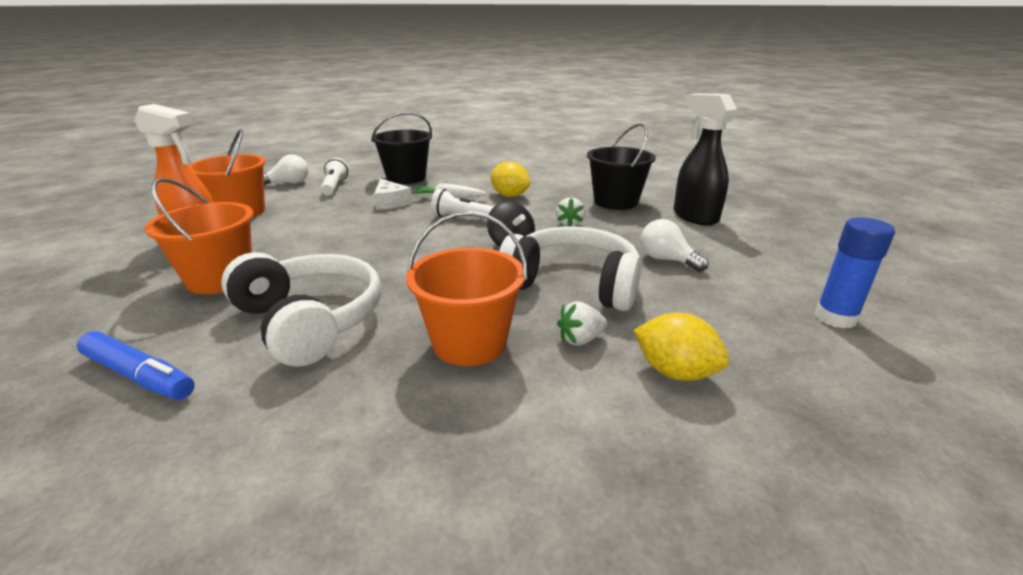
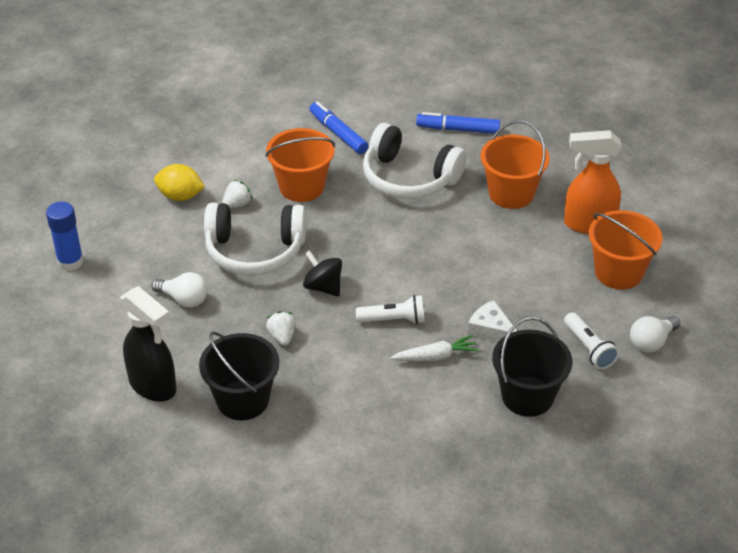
camera: 160 degrees right, 15 degrees up
yellow lemon [490,161,530,197] -> none
none -> blue marker [309,102,368,154]

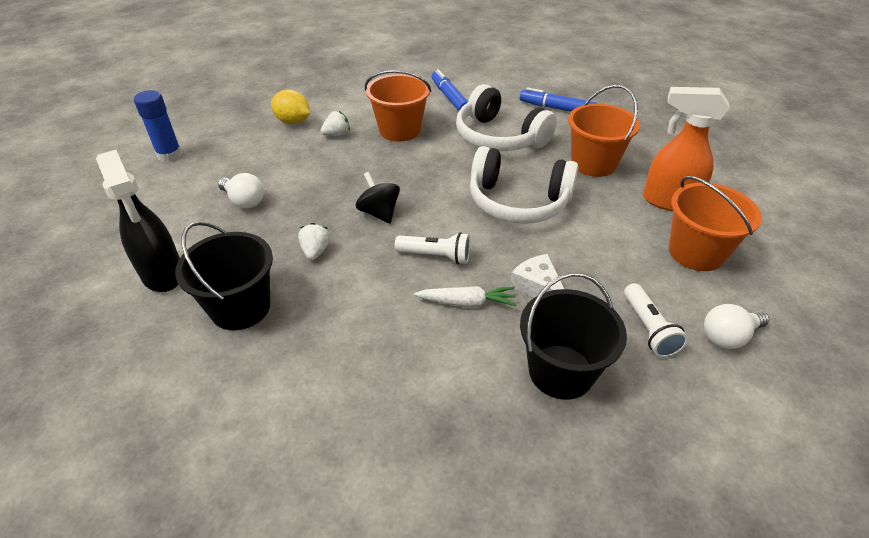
camera: 15 degrees right, 0 degrees up
white headphones [204,203,306,276] -> white headphones moved to [470,146,579,224]

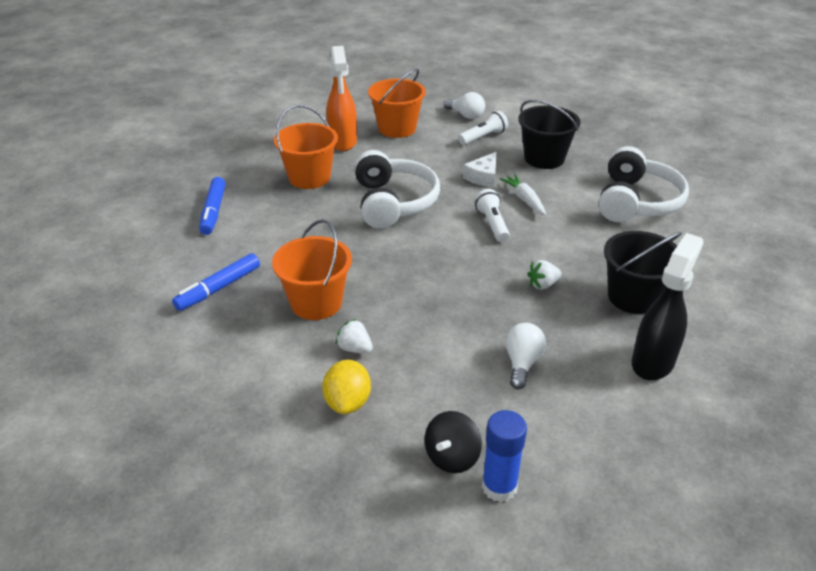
camera: 115 degrees left, 5 degrees down
black spinning top [356,172,400,224] -> black spinning top moved to [424,411,482,473]
white headphones [456,84,557,151] -> white headphones moved to [598,146,689,222]

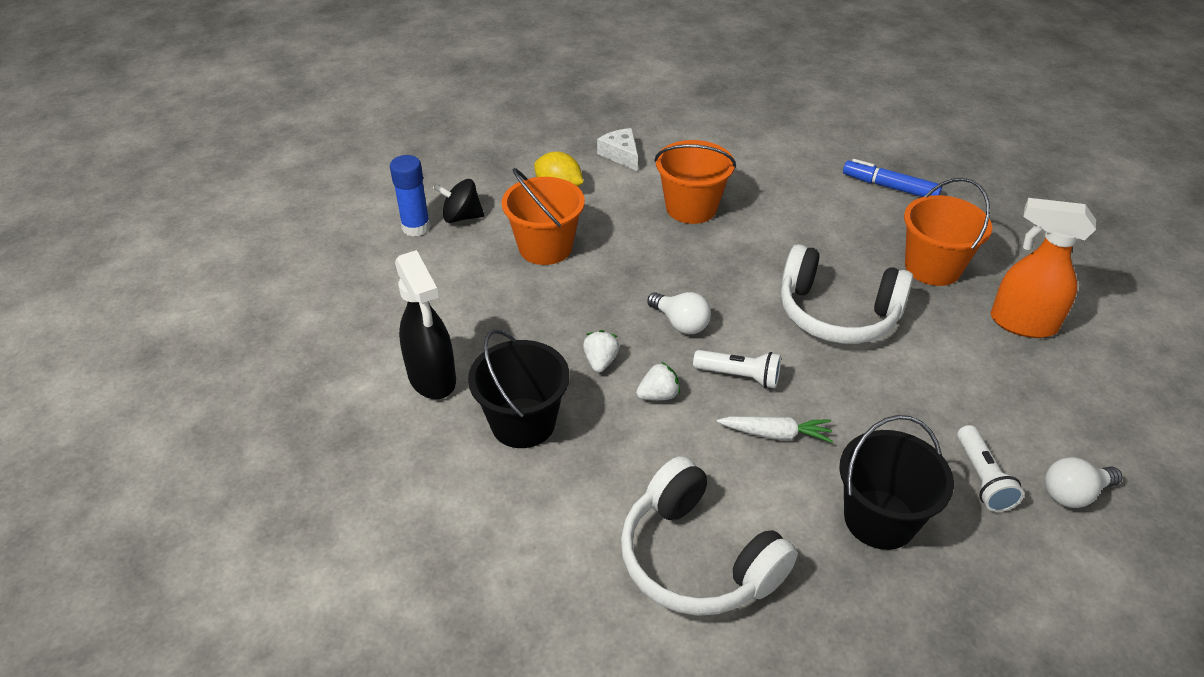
camera: 120 degrees right, 5 degrees up
blue marker [172,253,260,311] -> none
white strawberry [336,319,373,353] -> white strawberry moved to [636,362,680,400]
orange bucket [368,68,426,138] -> orange bucket moved to [502,168,585,265]
black spinning top [424,411,482,473] -> black spinning top turned 60 degrees counterclockwise [433,179,484,223]
white cheese [463,152,497,187] -> white cheese moved to [597,128,638,171]
white light bulb [505,323,546,389] -> white light bulb moved to [647,292,711,334]

